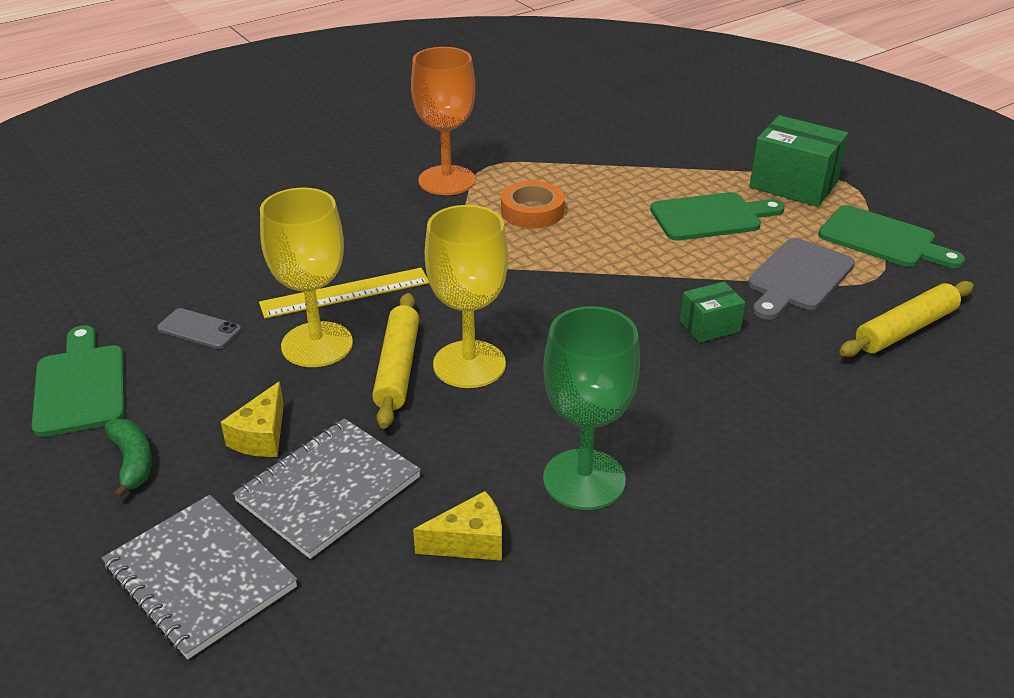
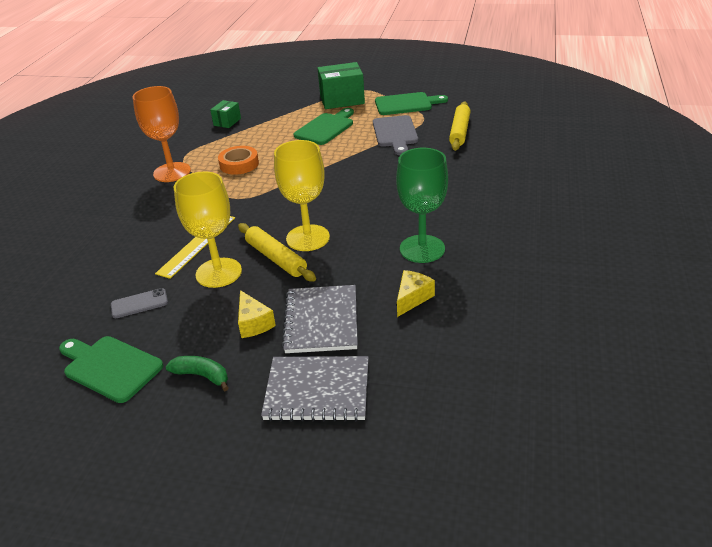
camera: 40 degrees left, 0 degrees up
green box [680,282,746,343] -> green box moved to [210,100,241,128]

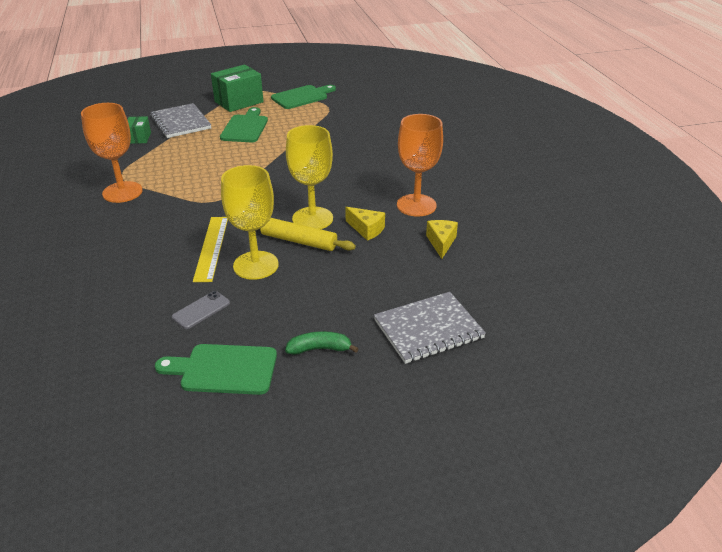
camera: 30 degrees left, 0 degrees up
orange tape [218,146,259,175] -> none
yellow cheese [238,290,276,338] -> yellow cheese moved to [345,207,385,241]
grey notebook [281,285,358,353] -> grey notebook moved to [150,103,211,138]
grey cutting board [373,115,418,155] -> none
green goblet [396,148,448,263] -> orange goblet [397,114,443,217]
yellow rolling pin [449,101,471,151] -> none

